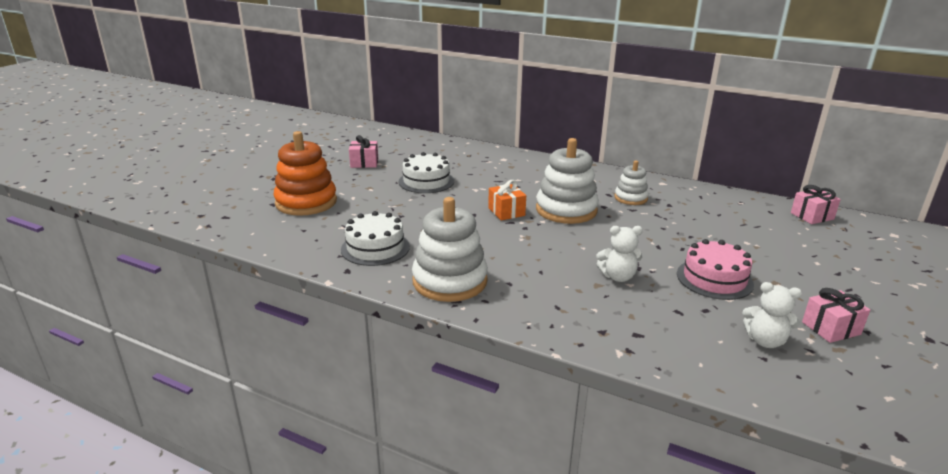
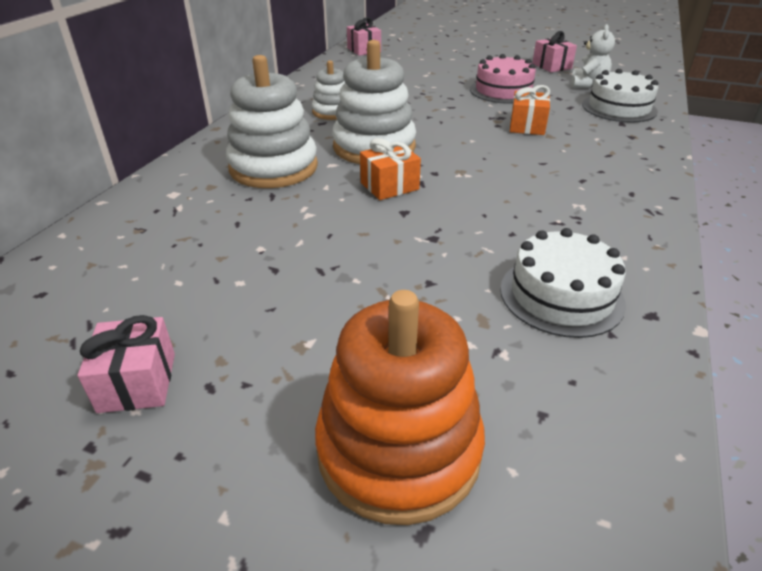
camera: 95 degrees left, 10 degrees up
white cake [399,152,454,193] -> white cake moved to [582,69,659,123]
white stacking toy [412,197,488,302] -> white stacking toy moved to [226,55,318,188]
white teddy bear [596,226,643,282] -> orange gift [510,85,550,135]

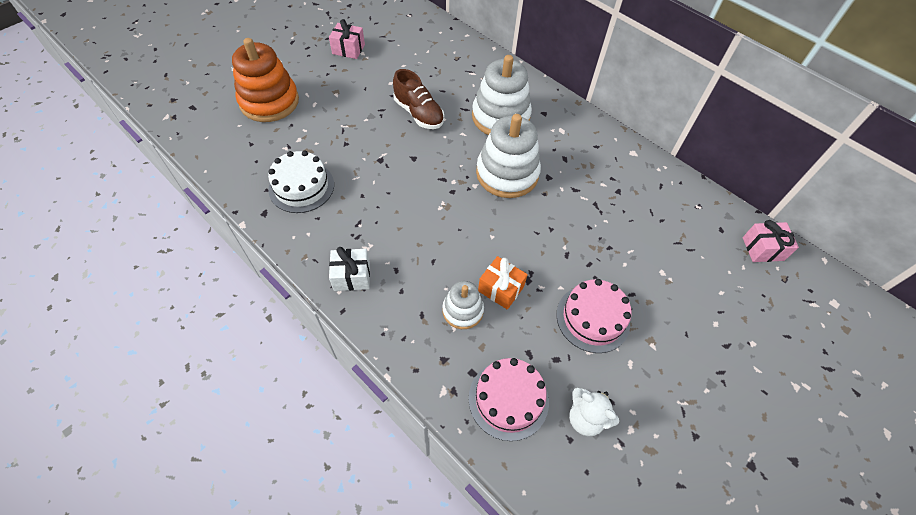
camera: 110 degrees right, 20 degrees up
white stacking toy [312,60,345,120] -> white stacking toy moved to [442,281,484,329]
orange gift [360,138,421,200] -> none
pink gift [532,31,577,72] -> none
white cake [582,69,659,123] -> pink cake [469,358,549,441]
none -> white gift [329,247,370,291]
none -> brown shoe [393,69,444,129]

